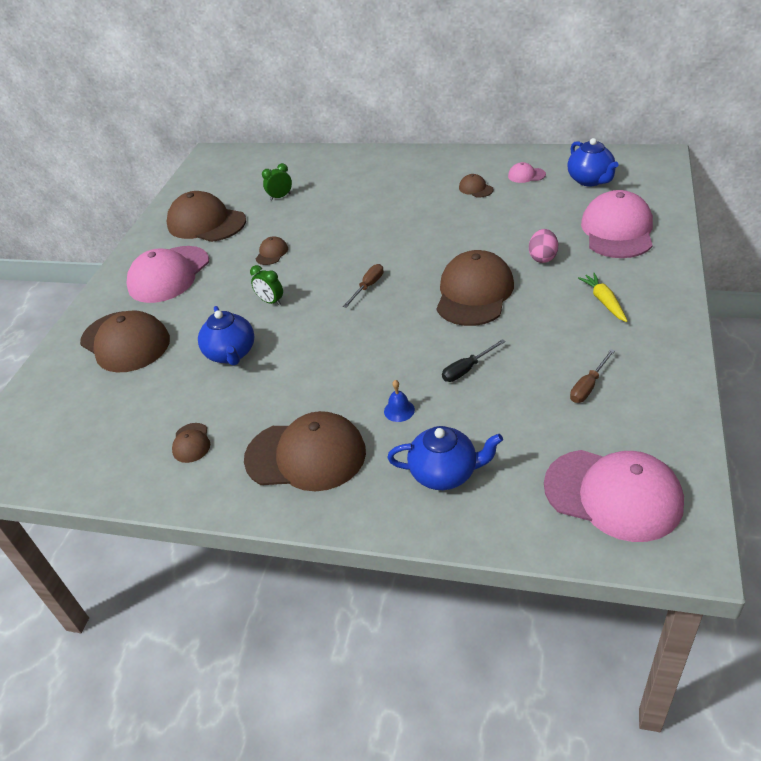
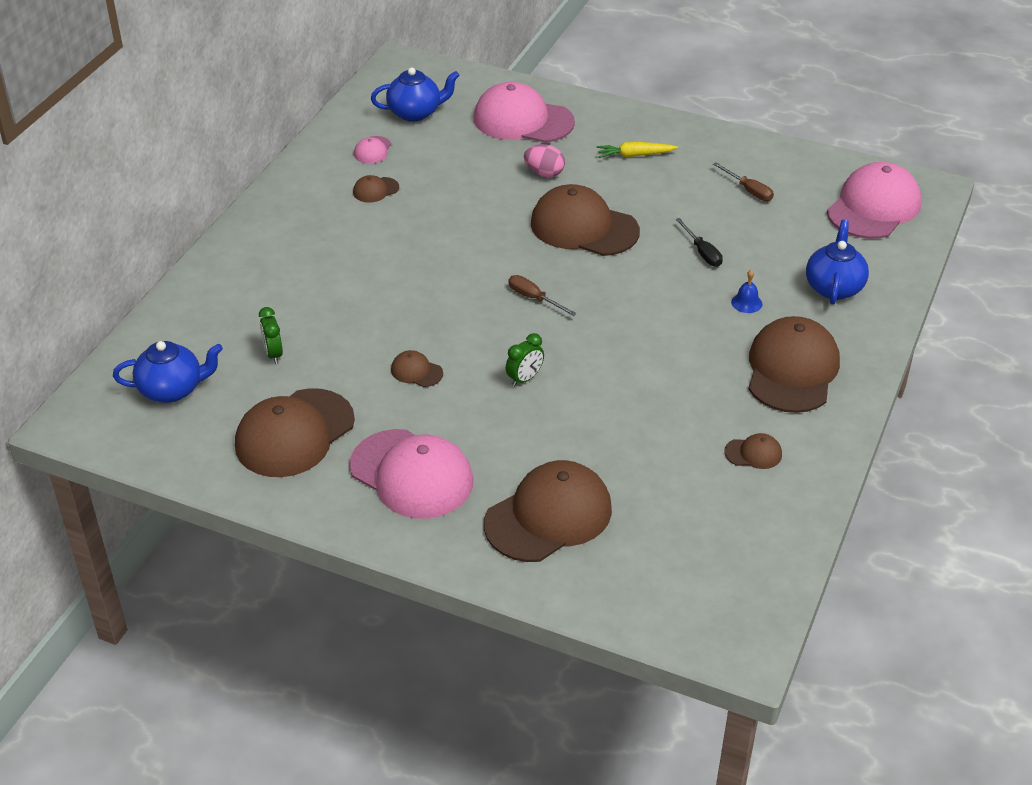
camera: 85 degrees left, 0 degrees up
blue teapot [198,306,255,366] -> blue teapot moved to [113,341,223,403]

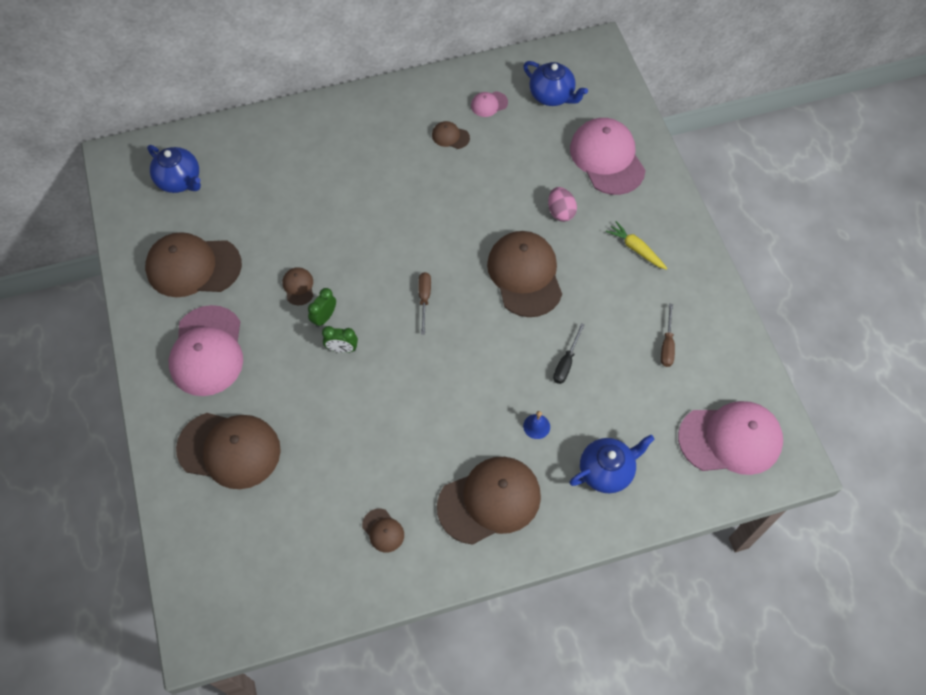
camera: 50 degrees right, 20 degrees up
green clock [259,307,283,364] -> green clock moved to [308,288,336,328]

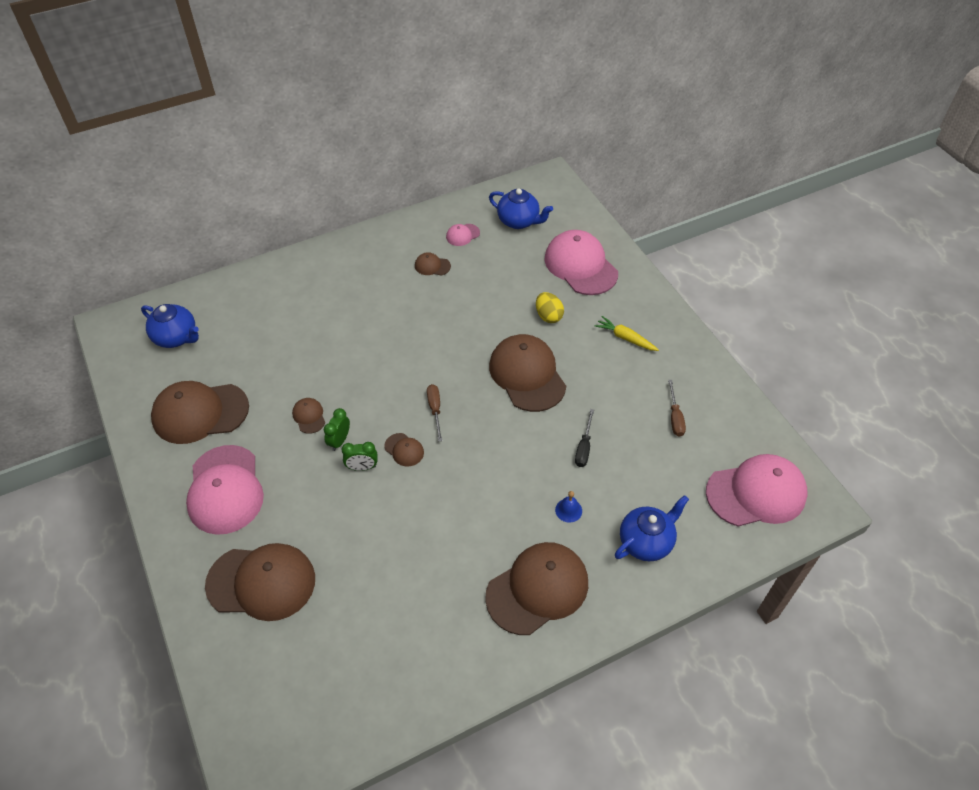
camera: 10 degrees left, 10 degrees down
brown cap [362,509,404,553] -> brown cap moved to [384,433,424,467]
pink egg [548,187,577,222] -> yellow egg [536,292,564,323]

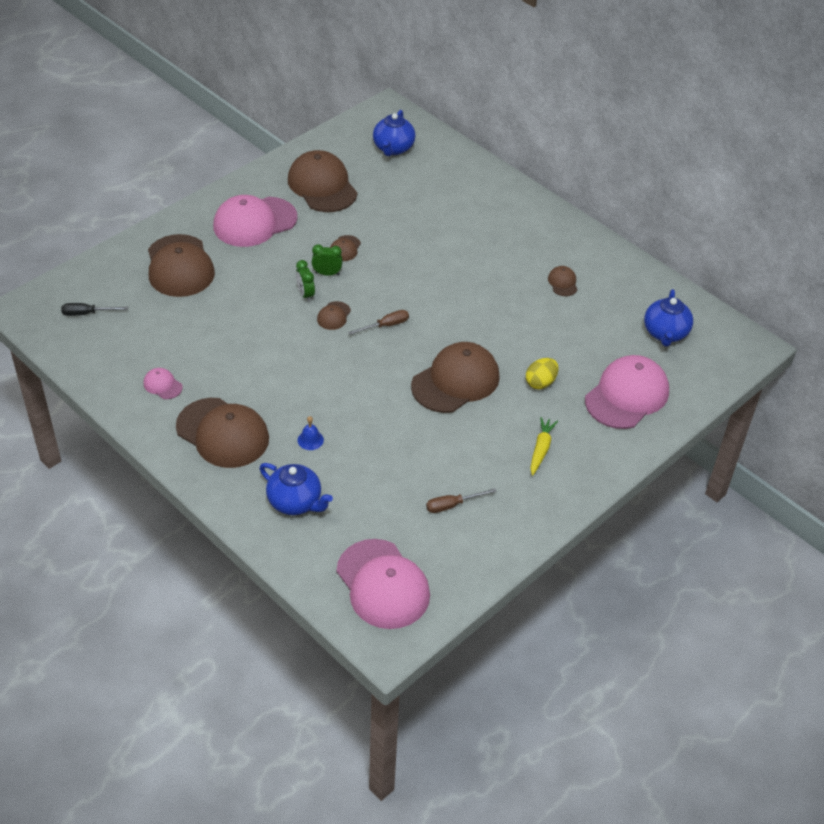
camera: 70 degrees right, 5 degrees down
brown cap [292,398,325,434] -> brown cap turned 150 degrees clockwise [330,235,361,261]
pink cap [446,224,480,246] -> pink cap moved to [143,368,183,399]
black screwdriver [575,409,594,467] -> black screwdriver moved to [61,303,128,316]

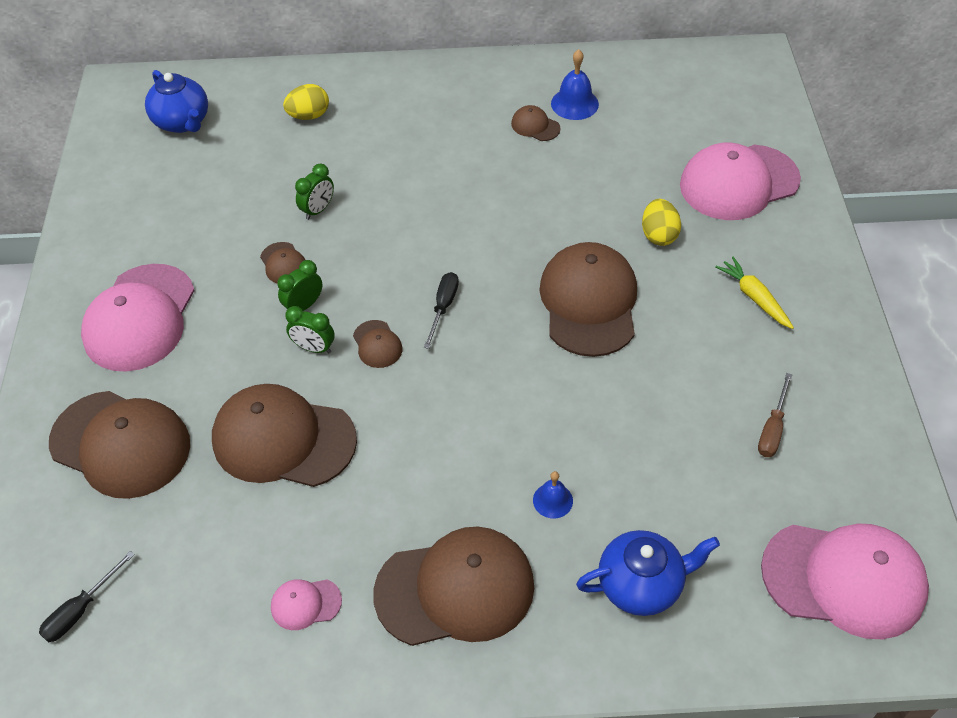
camera: 45 degrees left, 5 degrees up
brown cap [288,150,358,212] -> brown cap moved to [212,384,357,487]
brown screwdriver [348,310,409,335] -> black screwdriver [424,272,459,349]
pink cap [585,355,669,429] -> pink cap turned 105 degrees counterclockwise [680,143,801,220]
blue teapot [644,289,693,347] -> none
none -> yellow egg [283,84,329,120]
none -> green clock [295,163,334,220]
none -> blue bell [551,49,599,120]

